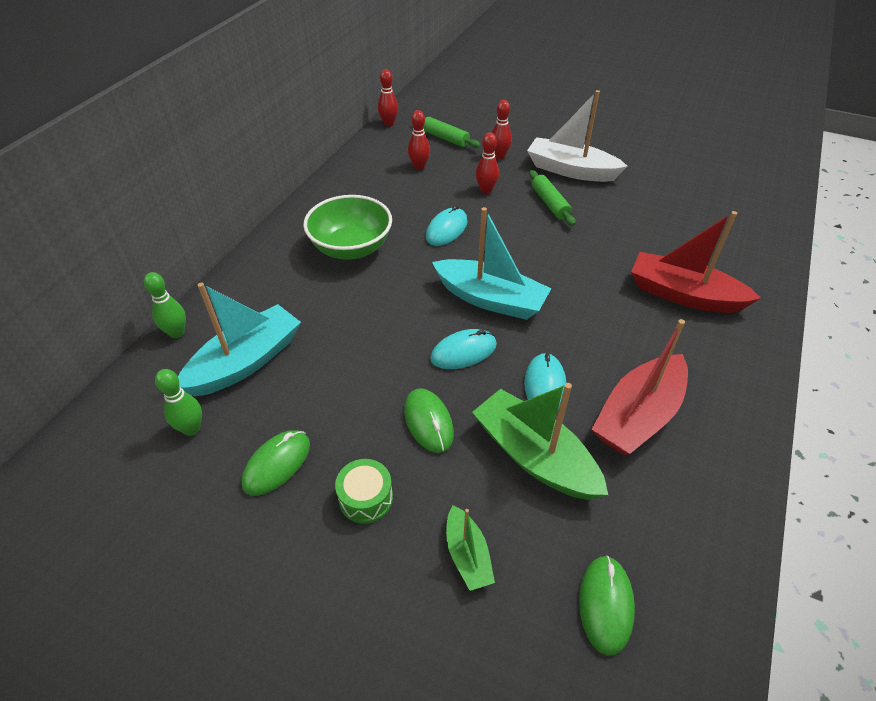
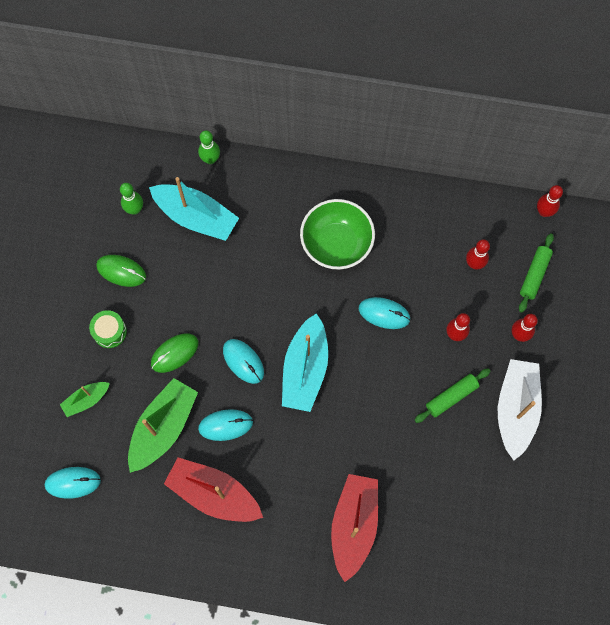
camera: 75 degrees right, 25 degrees up
green mouse [579,556,635,656] -> turquoise mouse [45,467,101,499]

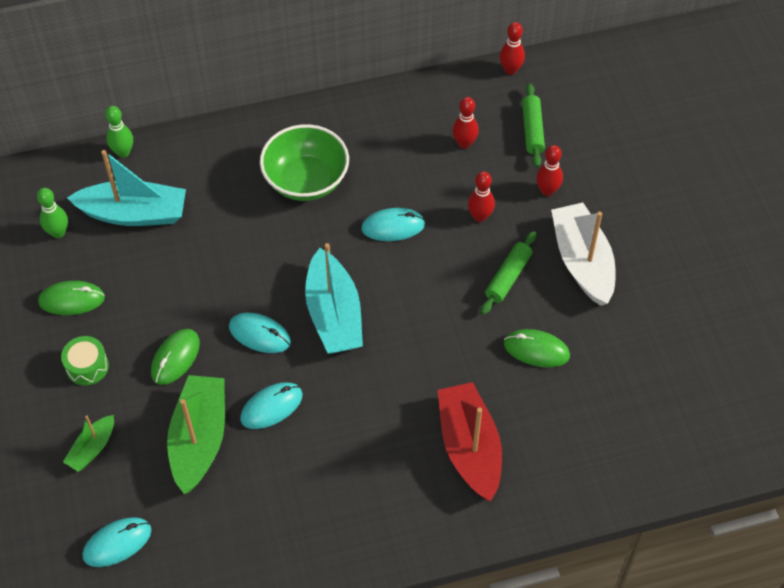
camera: 25 degrees left, 15 degrees down
red boat [164,458,263,522] -> none
none -> green mouse [504,329,570,367]

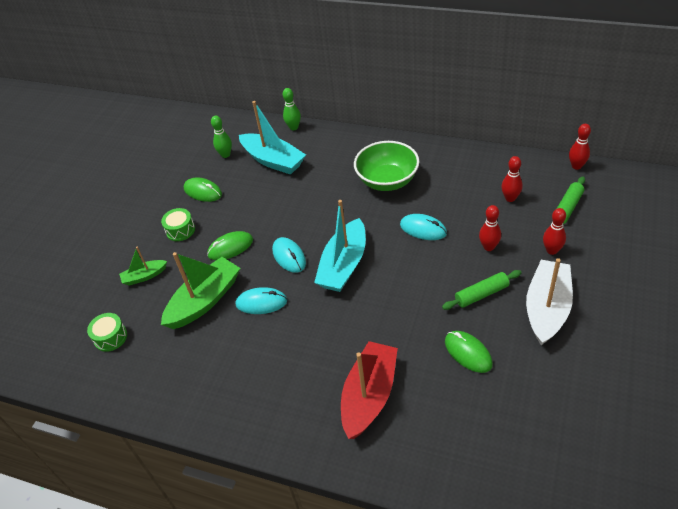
camera: 40 degrees right, 10 degrees down
turquoise mouse [82,517,151,567] -> green drum [87,313,127,352]

